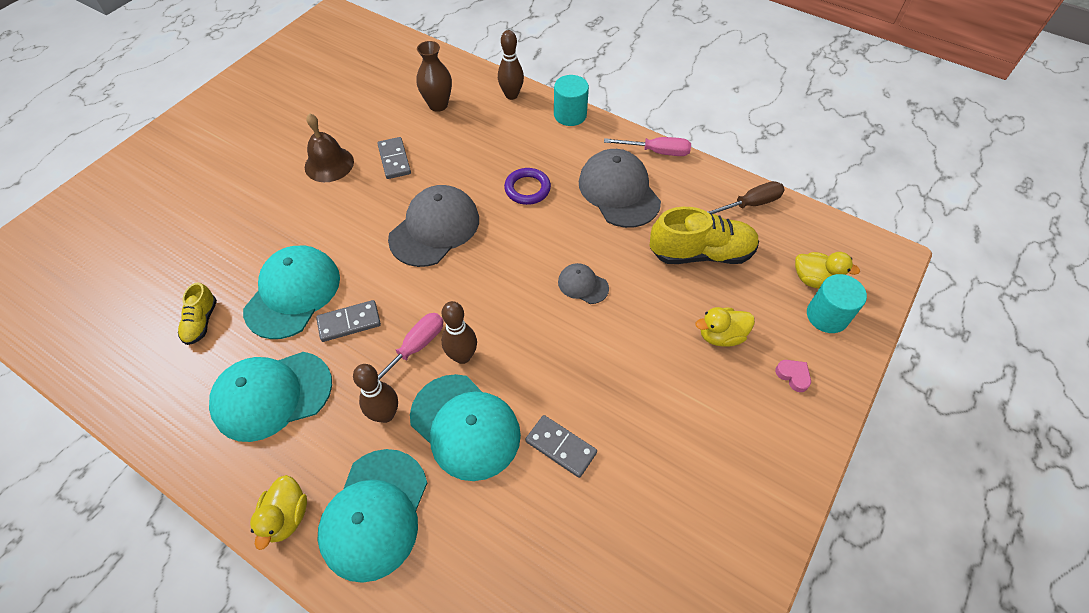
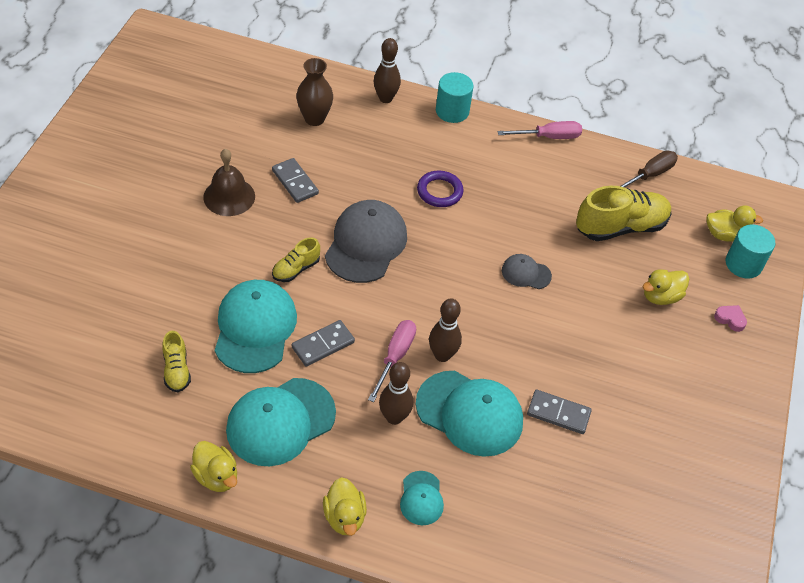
camera: 20 degrees left, 5 degrees down
turquoise cap [318,449,427,583] -> turquoise cap [400,471,444,525], size x0.50
grey cap [579,149,661,228] -> none
none -> yellow duck [190,441,237,492]
none -> yellow shoe [272,237,320,282]

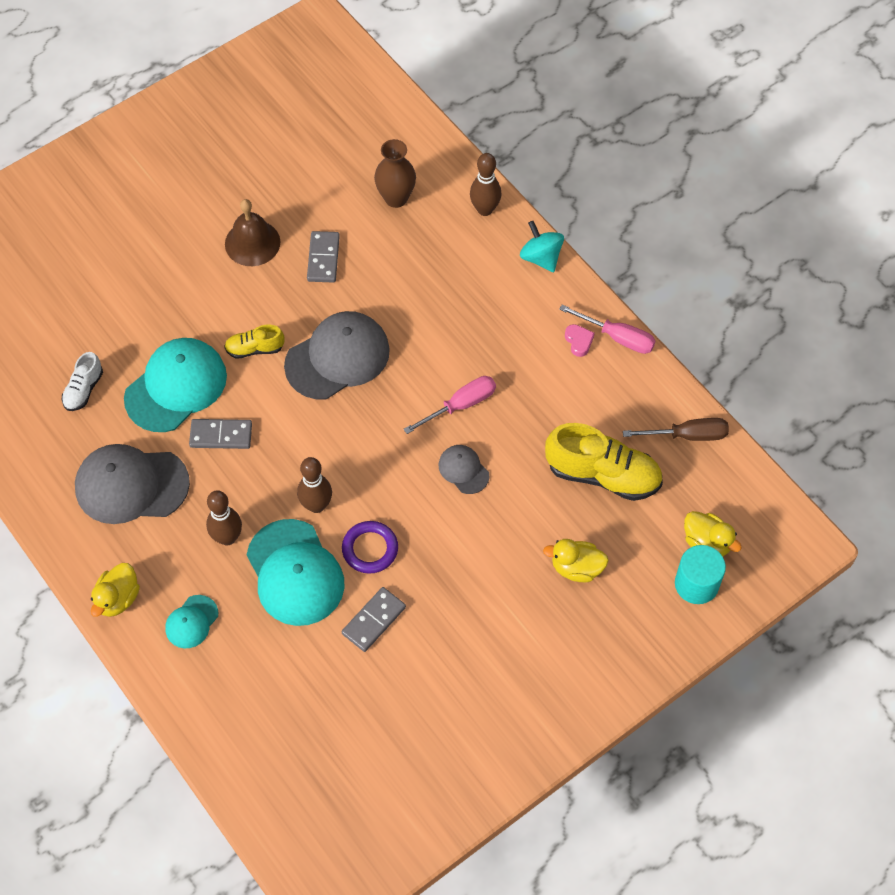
camera: 40 degrees right, 10 degrees up
yellow shoe [162,331,191,392] -> white shoe [62,352,103,411]
yellow duck [190,441,237,492] -> none
turquoise cap [226,378,336,466] -> grey cap [75,444,190,524]
pink screwdriver [368,320,416,402] -> pink screwdriver moved to [404,376,496,434]
purple ring [417,171,463,207] -> purple ring moved to [342,521,398,574]
turquoise cylinder [436,72,474,123] -> turquoise spinning top [520,221,564,272]
grey domino [527,390,592,434] -> grey domino turned 75 degrees clockwise [342,587,406,652]
pink heart [714,305,747,332] -> pink heart moved to [565,324,595,357]

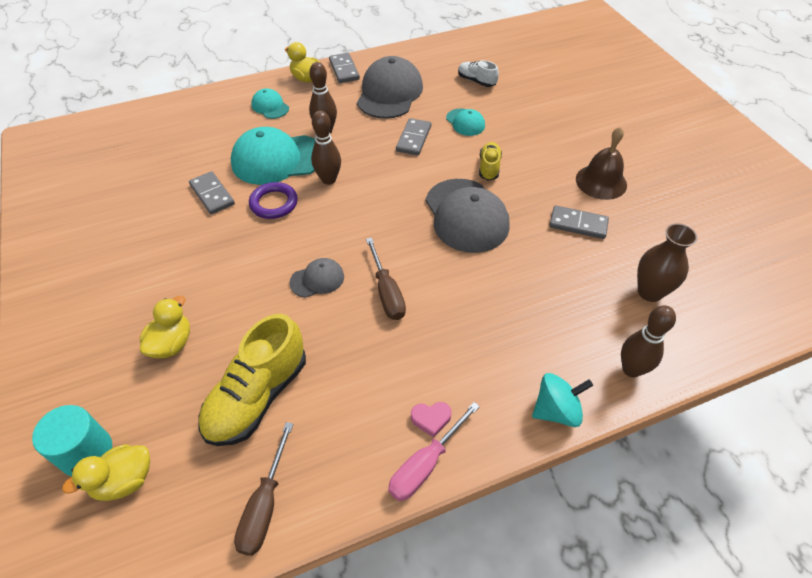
camera: 105 degrees right, 10 degrees down
turquoise cap [124,338,227,432] -> turquoise cap [446,108,485,136], size x0.50
pink screwdriver [404,376,496,434] -> brown screwdriver [366,238,406,320]
none -> grey domino [329,53,360,83]

